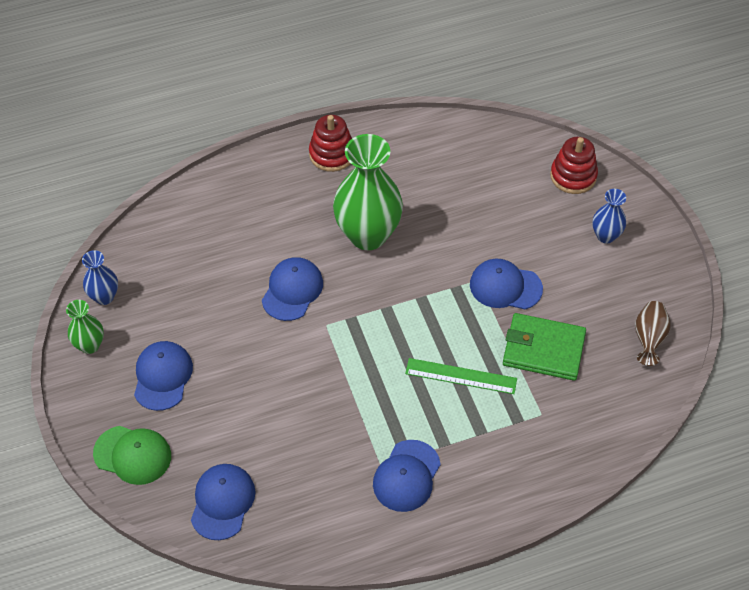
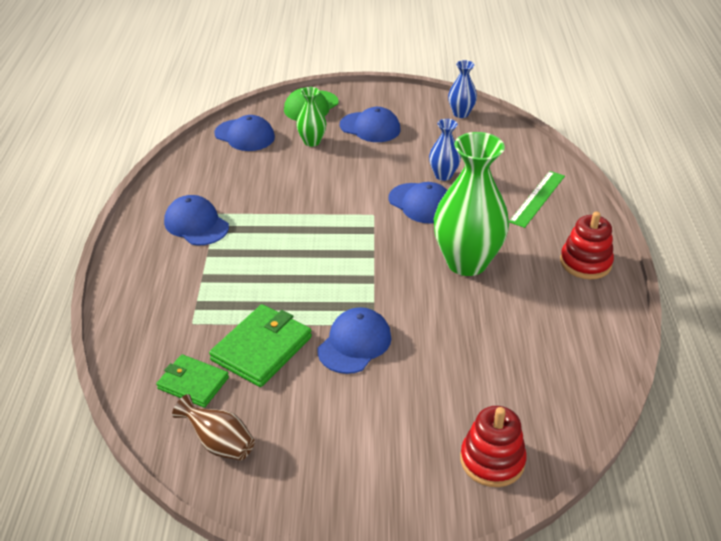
camera: 110 degrees right, 15 degrees down
green vase [66,300,104,354] -> green vase moved to [296,87,326,147]
green ruler [405,358,517,394] -> green ruler moved to [509,171,565,228]
blue vase [593,189,626,243] -> blue vase moved to [429,119,461,181]
none -> green wallet [156,354,229,408]

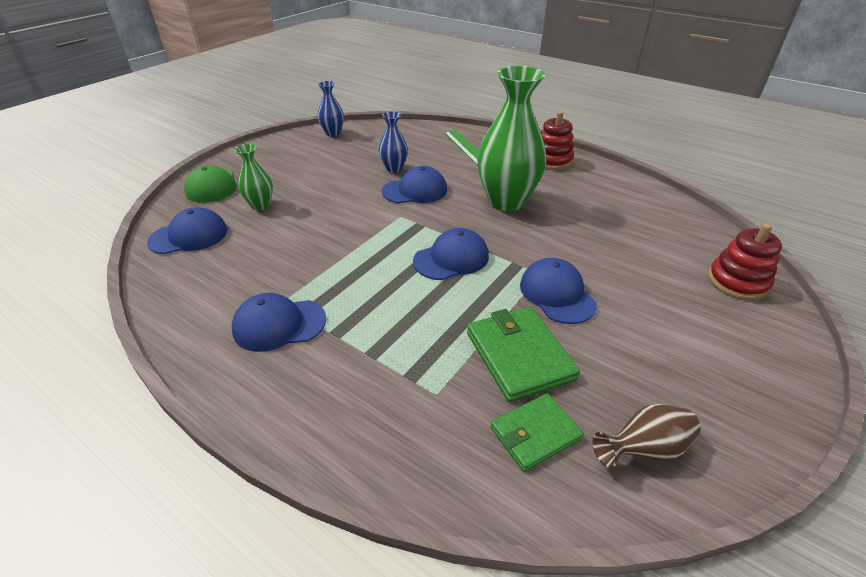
camera: 55 degrees left, 0 degrees up
blue cap [340,107,401,142] -> blue cap moved to [413,228,489,280]

